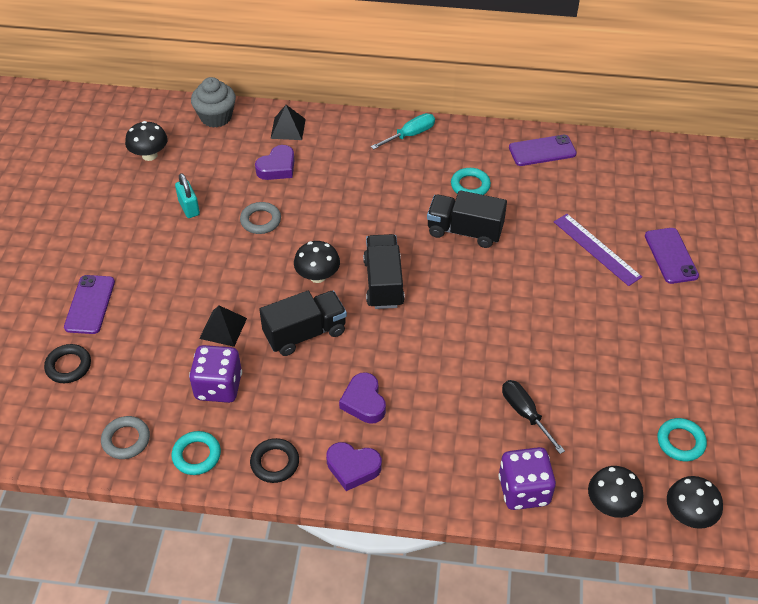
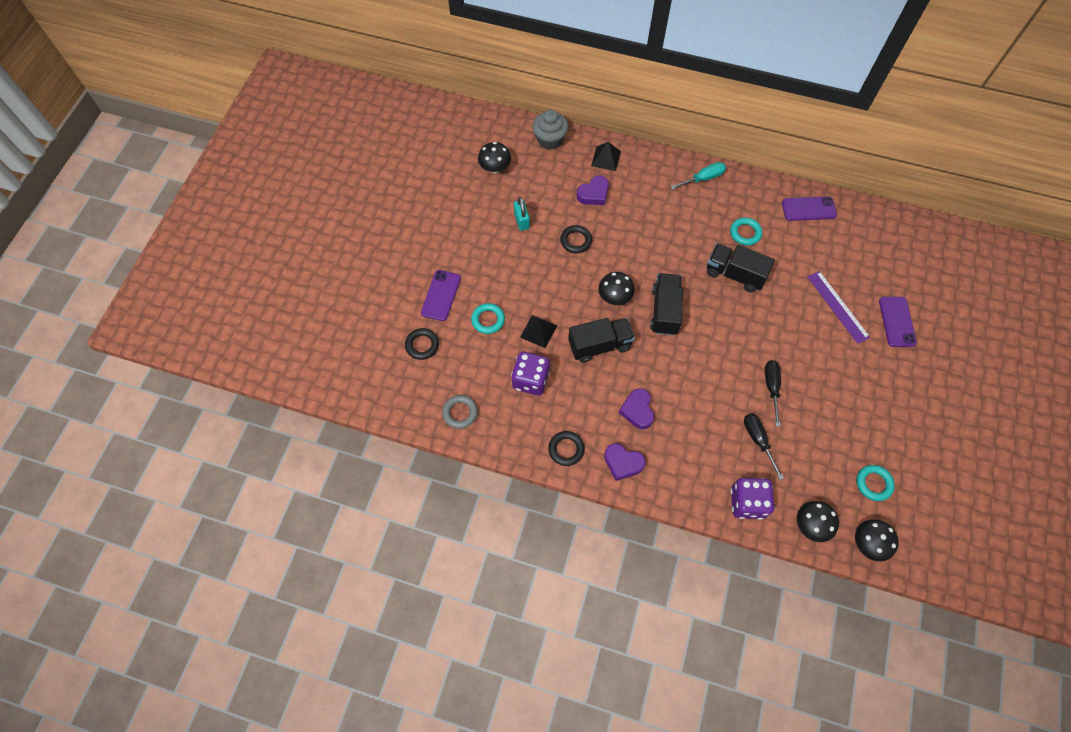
camera: 10 degrees right, 15 degrees up
turquoise ring [172,431,221,475] -> turquoise ring moved to [471,303,505,334]
grey ring [240,202,281,234] -> black ring [560,225,592,253]
none -> black screwdriver [765,360,781,427]

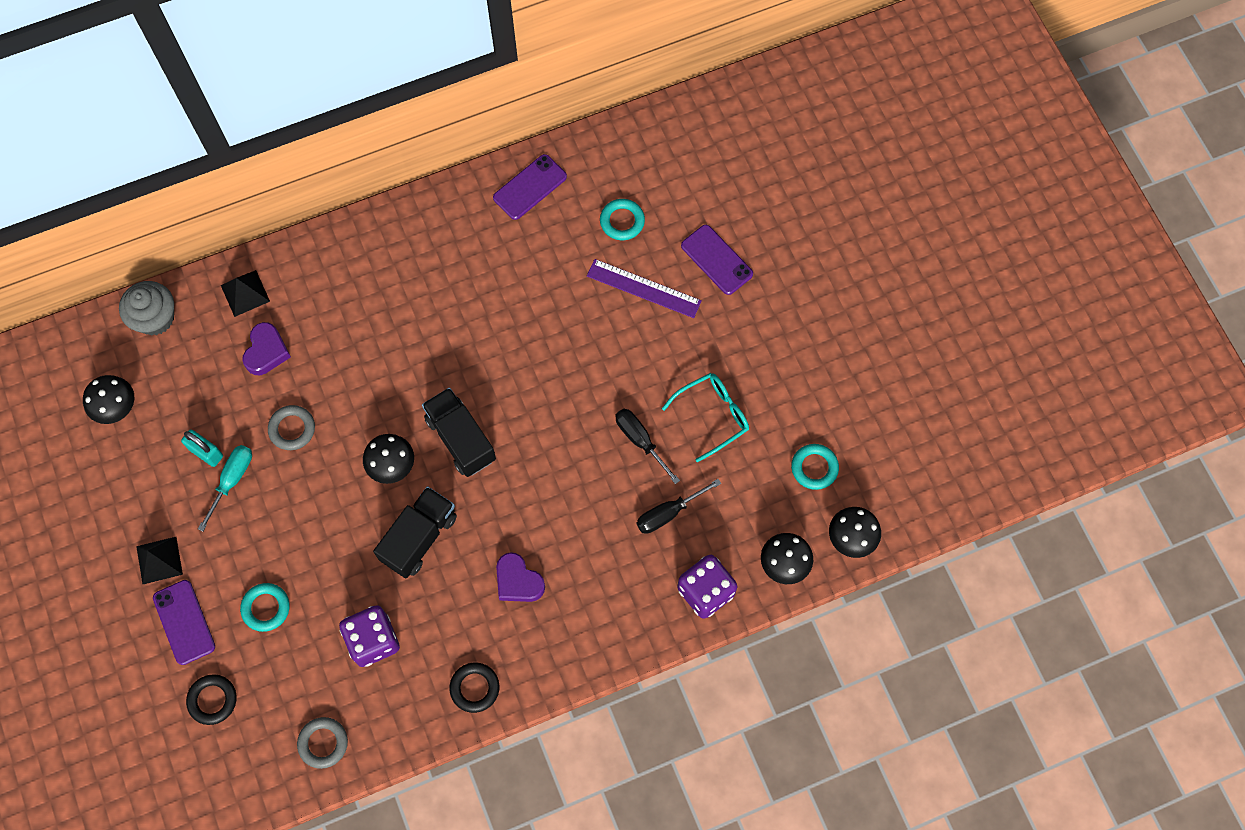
camera: 40 degrees left, 5 degrees up
black pyramid [520,315,557,348] -> black pyramid moved to [136,537,183,584]
black ring [560,225,592,253] -> grey ring [268,405,315,450]
purple heart [604,443,646,481] -> none
turquoise screwdriver [671,162,726,190] -> turquoise screwdriver moved to [198,445,252,532]
black truck [707,243,775,293] -> none
turquoise ring [730,217,762,246] -> turquoise ring moved to [600,199,645,240]
black screwdriver [744,413,784,480] -> black screwdriver turned 60 degrees counterclockwise [637,479,721,534]
none -> turquoise glasses [662,373,749,462]

